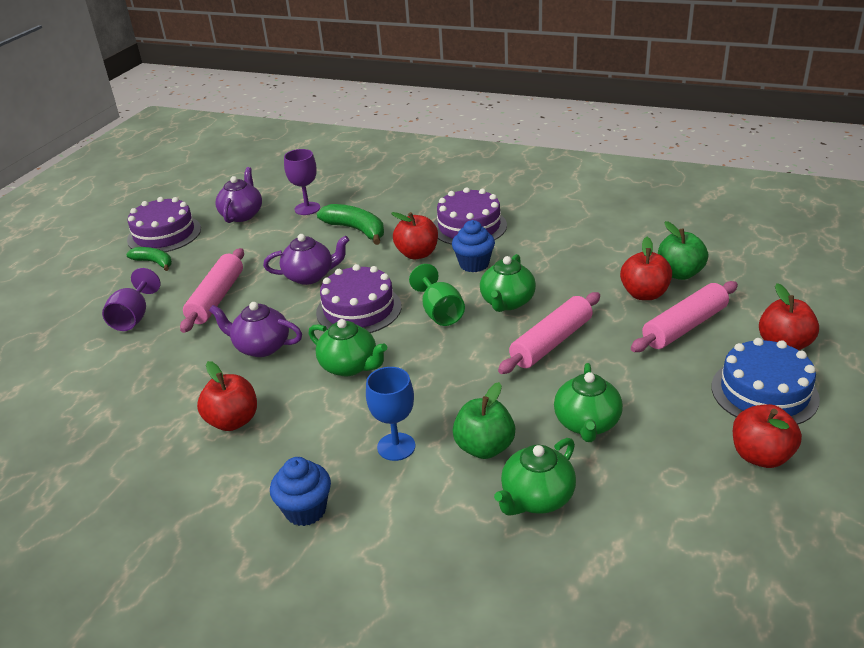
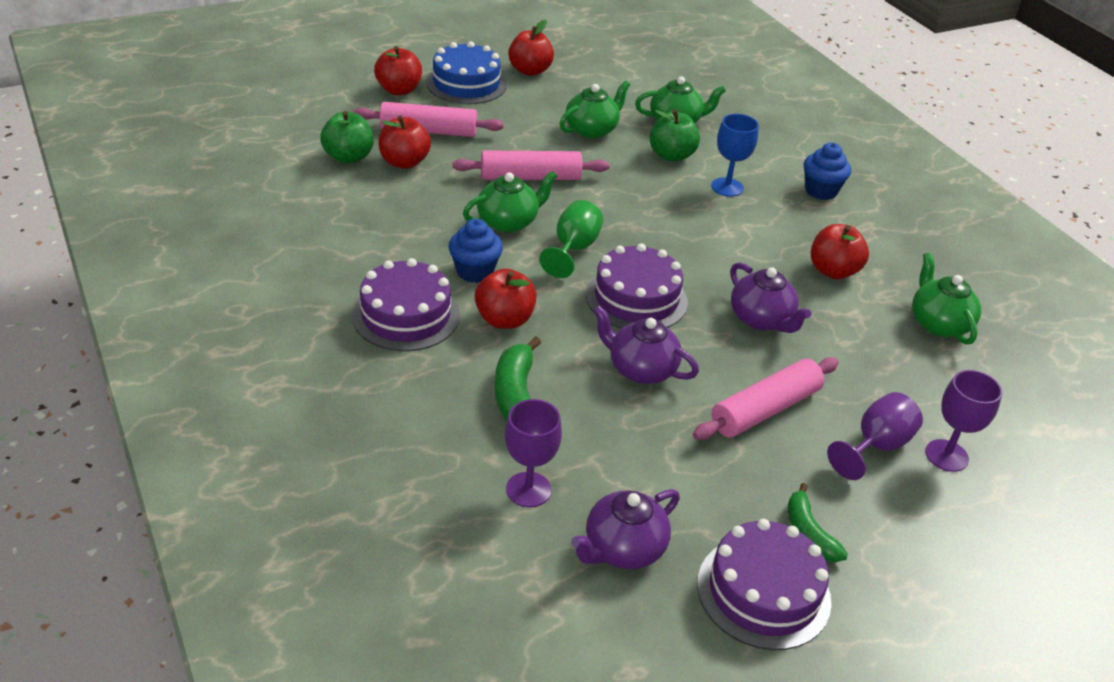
camera: 145 degrees left, 5 degrees up
green teapot [308,319,387,376] -> green teapot moved to [912,253,981,344]
none -> purple goblet [925,370,1002,472]

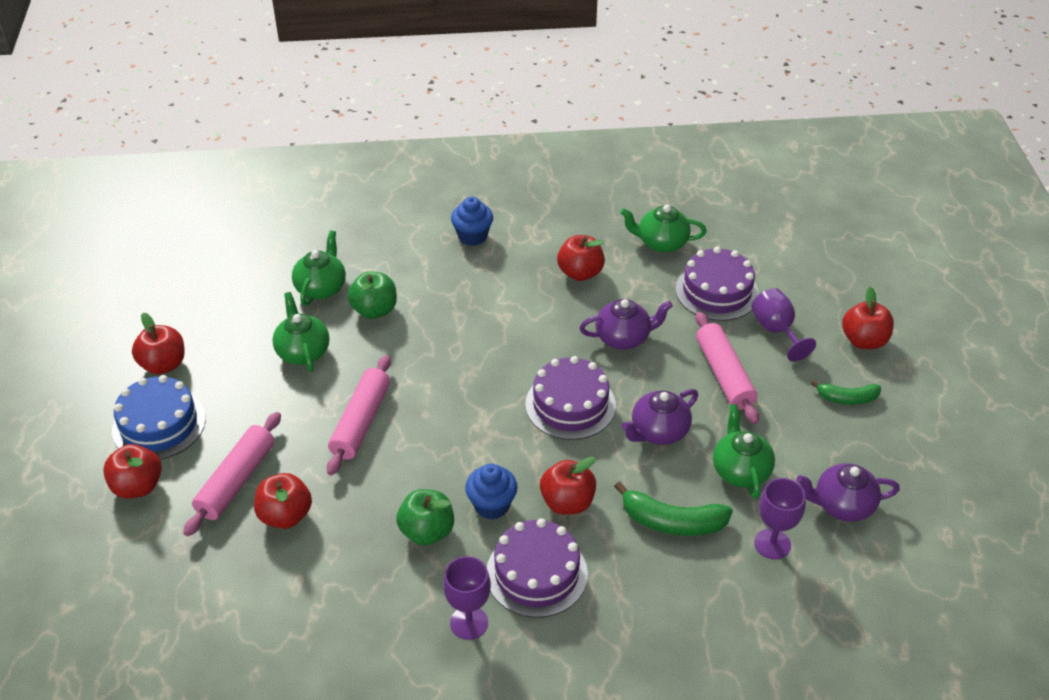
camera: 65 degrees left, 5 degrees up
green apple [320,111,373,164] -> green apple moved to [396,489,454,546]
green teapot [463,171,557,233] -> green teapot moved to [713,404,775,499]
green goblet [539,200,603,278] -> none
purple teapot [571,489,680,569] -> purple teapot turned 105 degrees clockwise [796,463,900,522]
purple cake [697,519,831,650] -> purple cake moved to [676,247,759,321]
blue goblet [711,114,759,197] -> none
purple goblet [925,370,1002,472] -> purple goblet moved to [443,556,491,640]
none -> red apple [842,287,894,349]

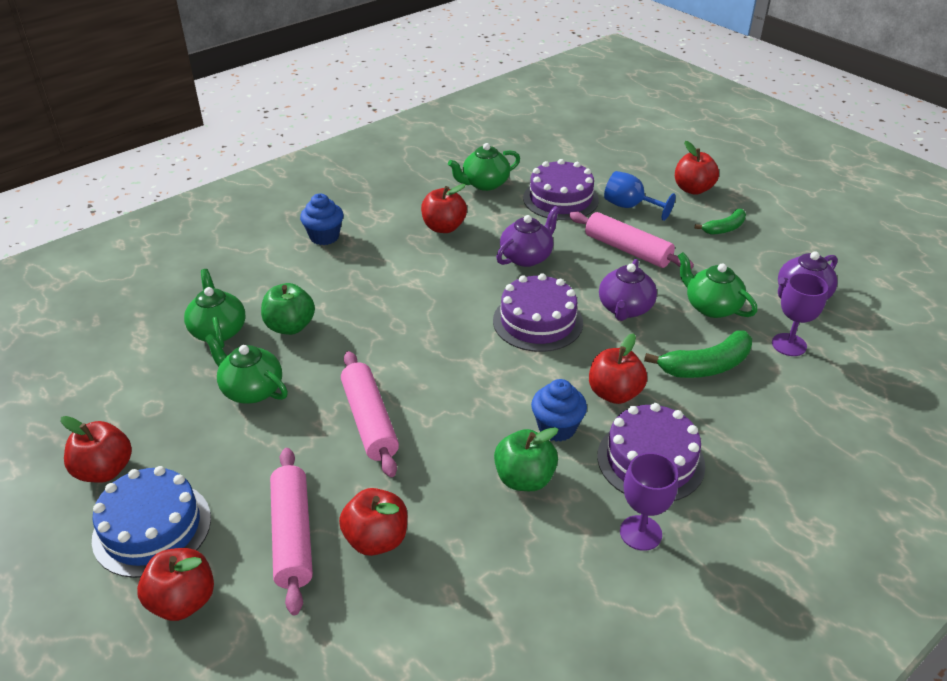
camera: 35 degrees left, 5 degrees down
purple goblet [752,288,816,361] -> blue goblet [604,171,676,221]

